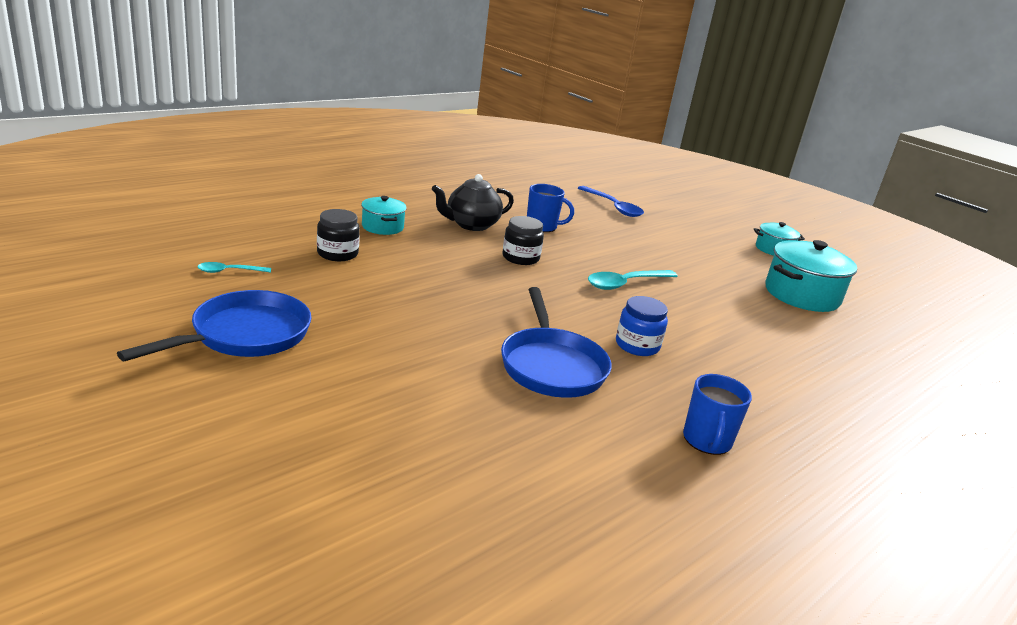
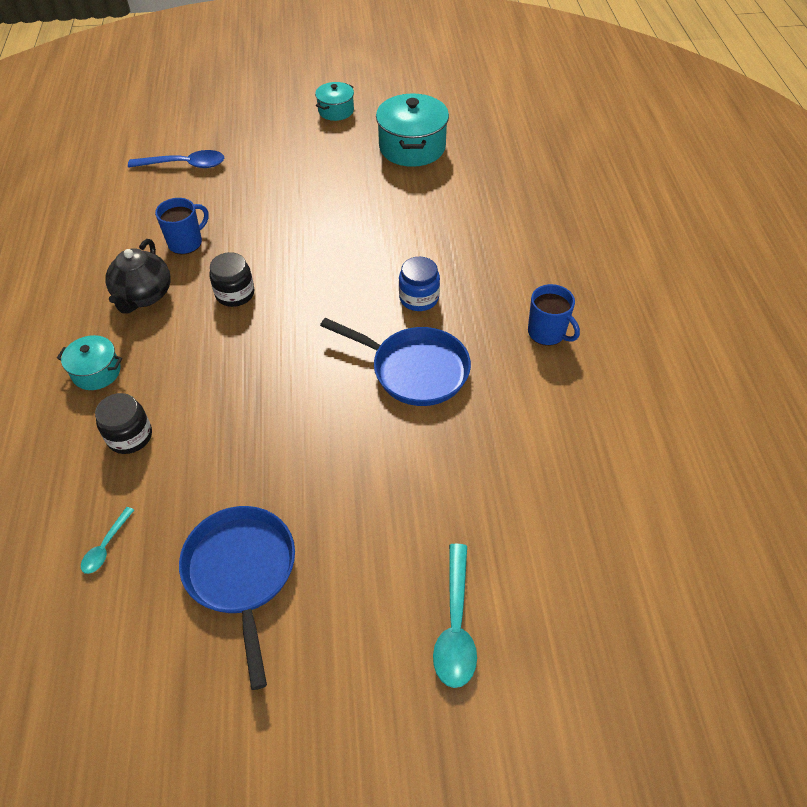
camera: 50 degrees left, 25 degrees up
turquoise spoon [588,270,678,290] -> turquoise spoon moved to [433,544,477,688]

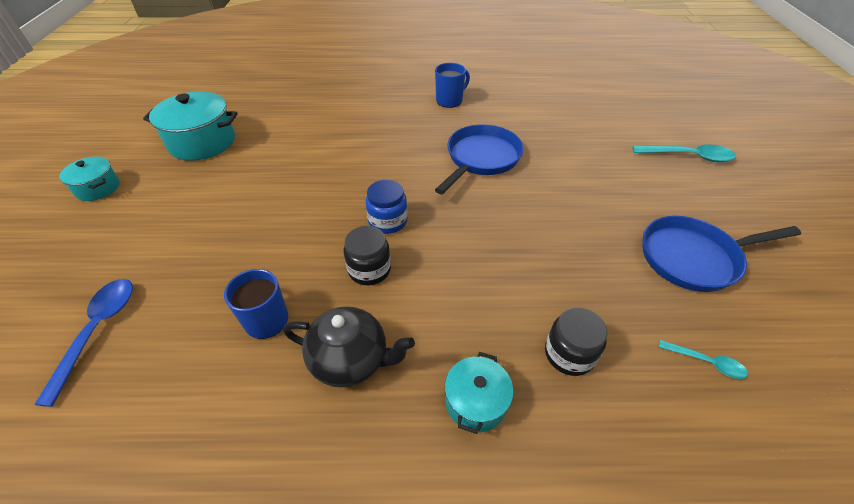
camera: 85 degrees left, 5 degrees down
blue jar [399,257,440,311] -> blue jar moved to [365,180,408,234]

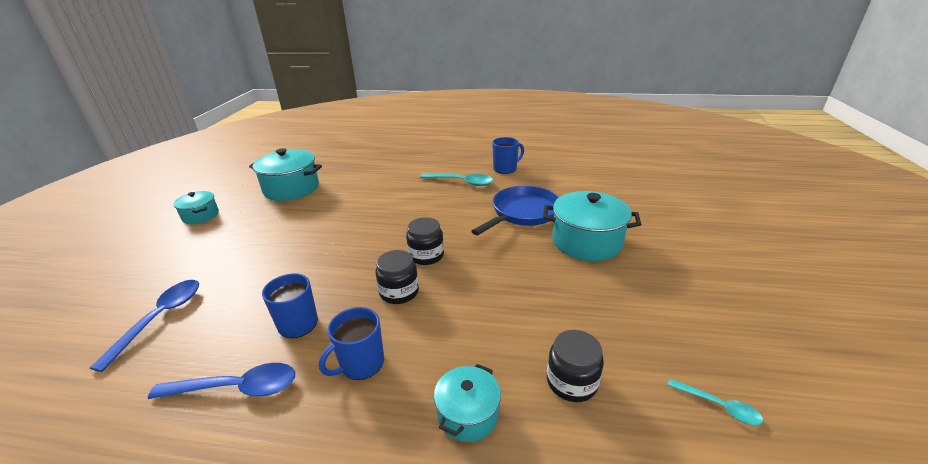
camera: 10 degrees right, 15 degrees down
black teapot [283,306,415,387] -> blue mug [319,307,384,380]
blue jar [365,180,408,234] -> black jar [406,217,444,265]
turquoise spoon [633,145,736,162] -> turquoise spoon moved to [420,173,493,186]
blue pan [642,216,801,292] -> none
none -> blue spoon [148,363,295,399]
none -> turquoise pot [543,191,641,261]

